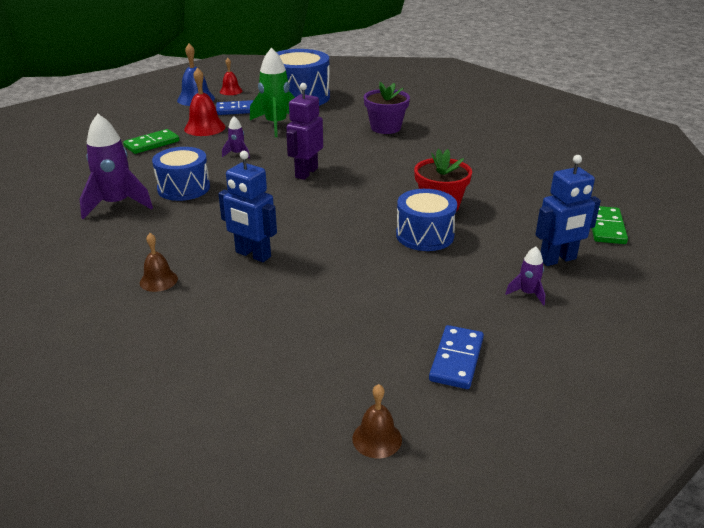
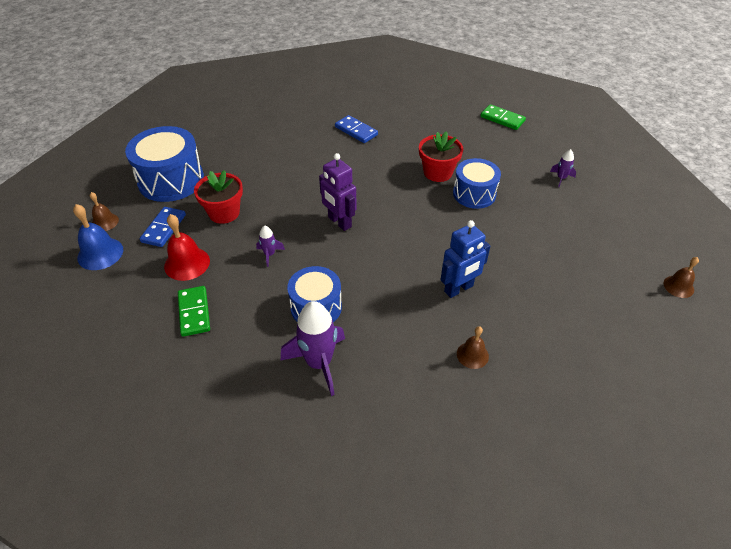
camera: 65 degrees left, 15 degrees up
red bell [220,58,242,95] -> brown bell [90,192,119,231]
green rocket [250,47,295,137] -> red flower pot [194,170,243,224]
purple flower pot [364,82,410,134] -> none
blue domino [429,325,484,389] -> blue domino moved to [335,115,378,143]
blue robot [535,155,601,266] -> none

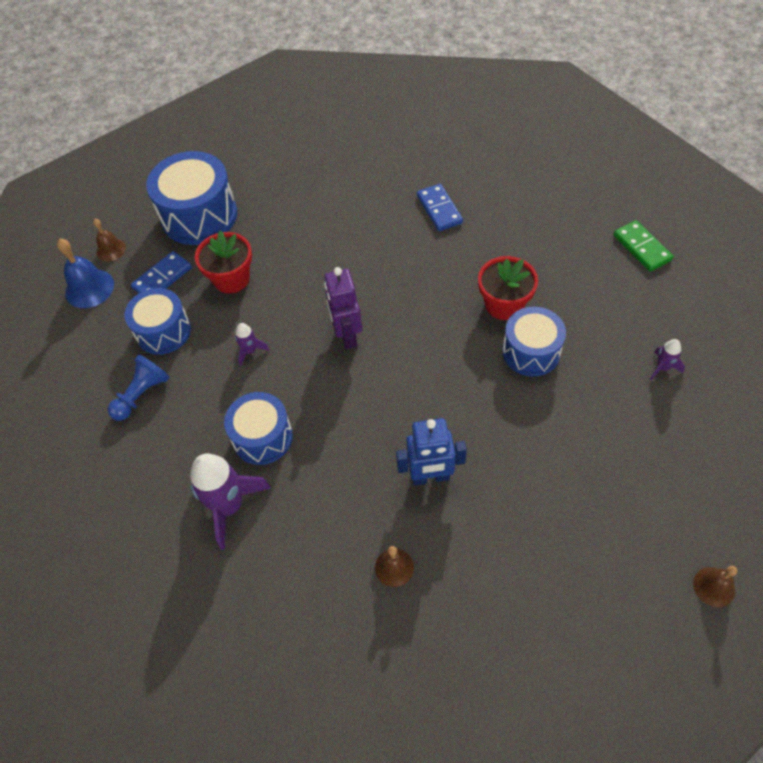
camera: 30 degrees right, 10 degrees up
red bell [164,214,210,281] -> blue drum [125,288,191,355]
green domino [178,286,210,337] -> blue pawn [108,355,170,421]

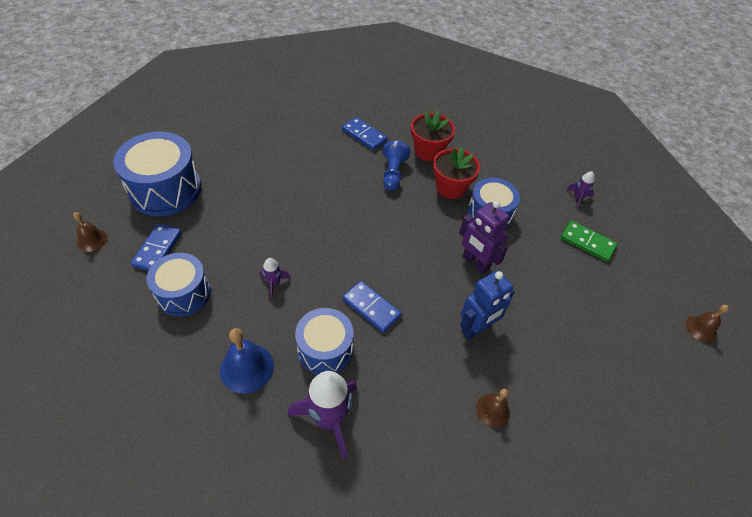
camera: 35 degrees left, 5 degrees down
blue bell [57,239,114,308] -> blue bell moved to [220,328,274,394]
blue pawn [108,355,170,421] -> blue pawn moved to [383,141,411,191]
red flower pot [195,231,252,293] -> red flower pot moved to [411,111,455,161]
purple robot [324,267,362,350] -> purple robot moved to [459,201,509,274]
green domino [614,220,673,272] -> green domino moved to [561,221,617,262]
none -> blue domino [342,281,402,333]

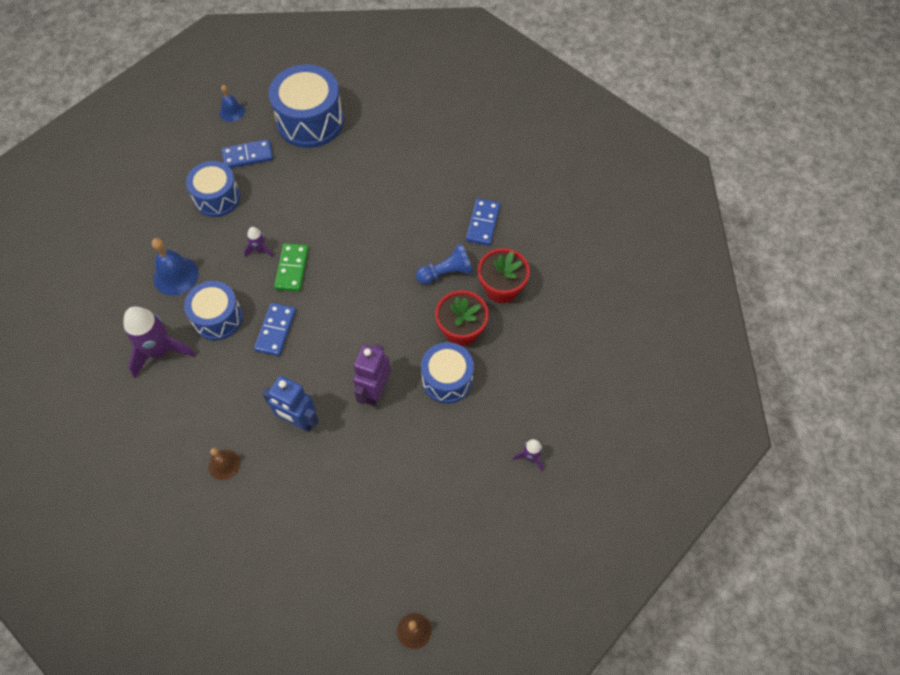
camera: 65 degrees right, 10 degrees up
brown bell [73,212,108,252] -> blue bell [219,85,245,122]
green domino [561,221,617,262] -> green domino moved to [274,243,309,292]

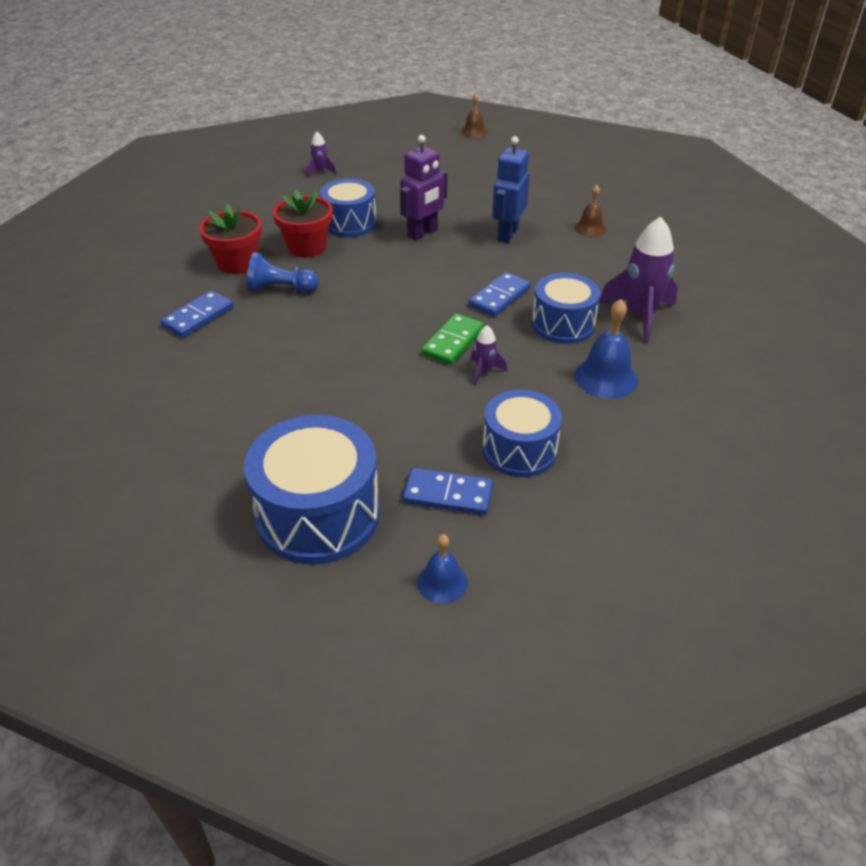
camera: 155 degrees left, 20 degrees down
blue robot [262,376,319,432] -> blue robot turned 120 degrees counterclockwise [492,136,530,243]

